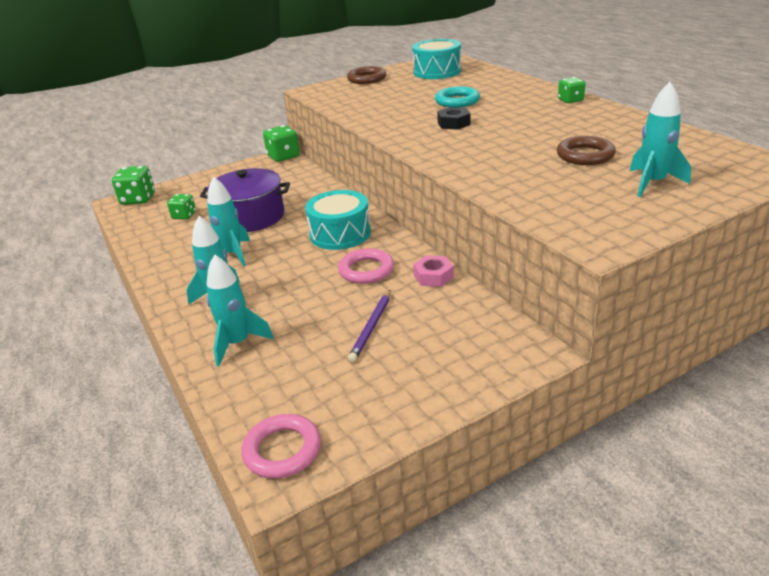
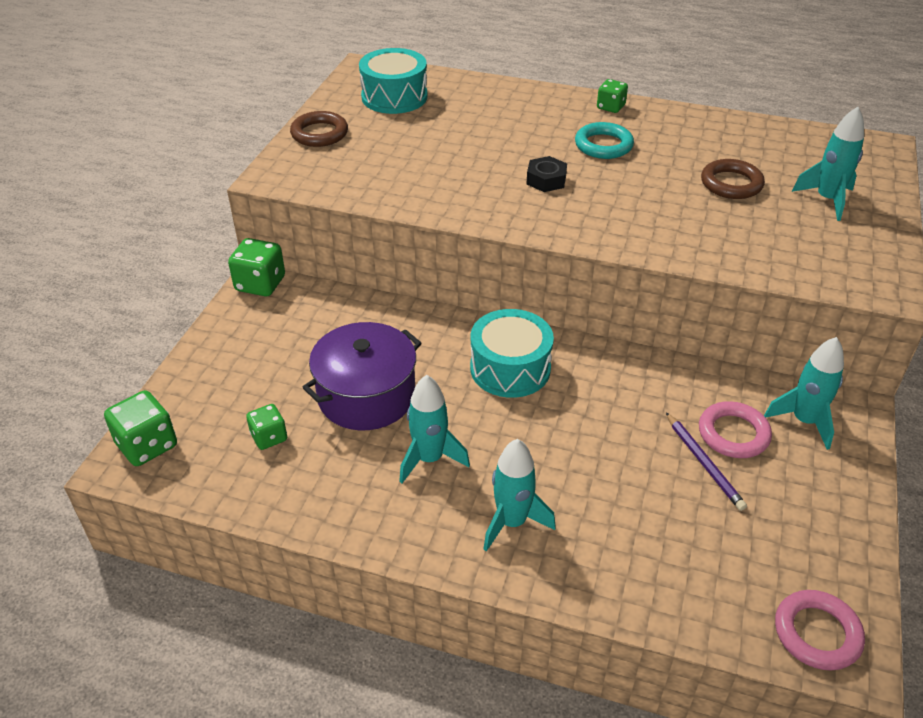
camera: 45 degrees left, 10 degrees up
turquoise rocket [207,254,274,366] -> turquoise rocket moved to [764,337,844,450]
pink ring [338,248,394,284] -> pink ring moved to [699,401,772,458]
pink nut [413,255,454,287] -> none
turquoise ring [435,87,480,107] -> turquoise ring moved to [575,122,634,159]

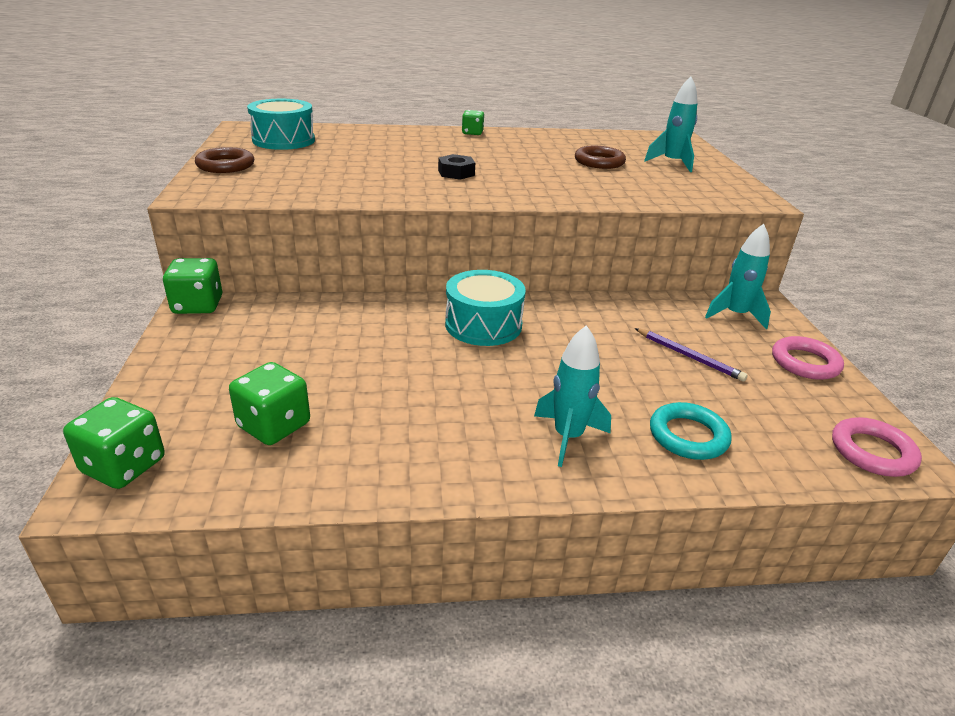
camera: 25 degrees left, 10 degrees down
green dice [246,404,287,450] -> green dice [229,362,310,445], size x1.59
purple pot [302,322,422,430] -> none
turquoise rocket [399,375,470,483] -> none
turquoise ring [575,122,634,159] -> turquoise ring moved to [650,402,732,460]
pink ring [699,401,772,458] -> pink ring moved to [772,336,844,380]

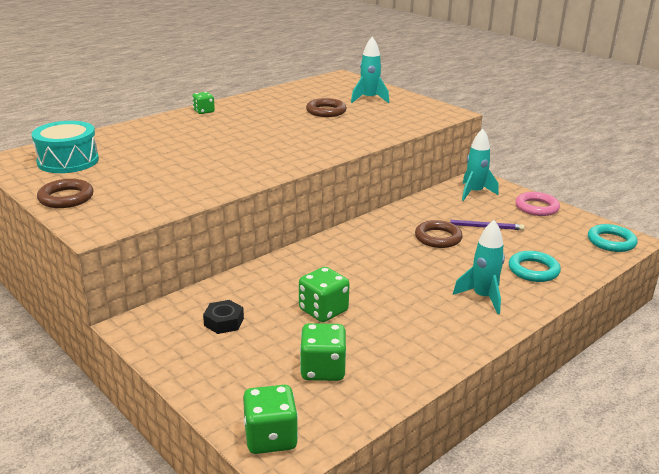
camera: 35 degrees left, 5 degrees down
green dice [163,258,222,314] -> green dice moved to [299,267,350,322]
black nut [438,154,475,180] -> black nut moved to [203,300,244,334]
turquoise drum [445,270,526,346] -> none
pink ring [832,417,922,477] -> turquoise ring [588,224,638,252]
none -> brown ring [415,220,463,248]

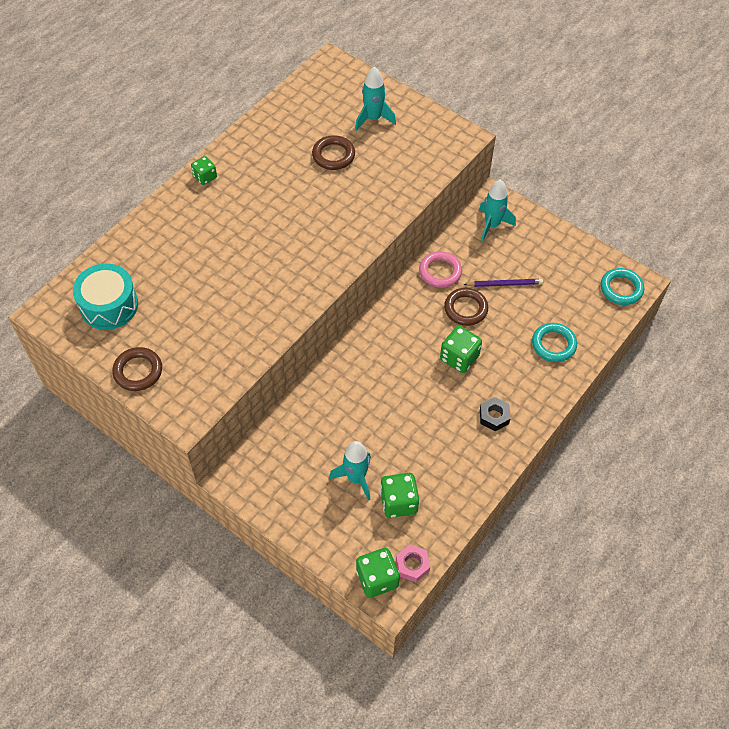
camera: 10 degrees left, 30 degrees up
black nut [203,300,244,334] -> black nut moved to [480,397,510,431]
green dice [299,267,350,322] -> green dice moved to [440,326,482,373]
turquoise rocket [453,220,505,314] -> turquoise rocket moved to [329,441,371,501]
pink ring [515,192,560,216] -> pink ring moved to [419,251,462,288]
none -> pink nut [396,545,430,582]

